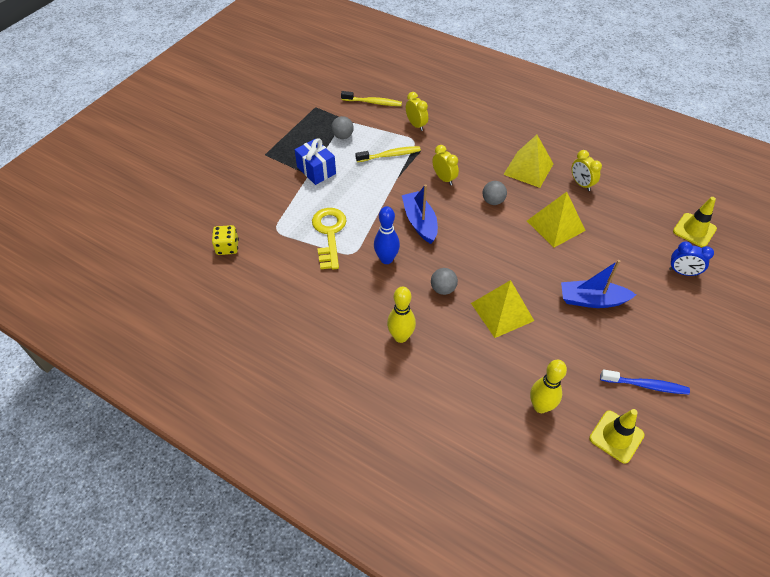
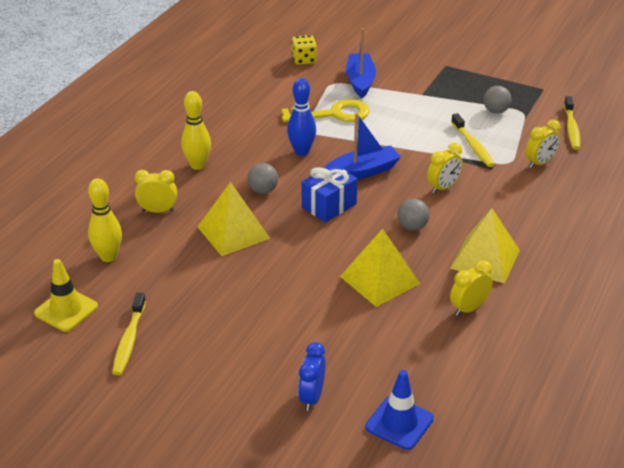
camera: 85 degrees right, 15 degrees down
blue gift [295,138,336,185] -> blue gift moved to [302,164,357,223]
blue boat [561,260,636,308] -> blue boat moved to [346,28,376,98]
blue toothbrush [600,370,690,394] -> yellow toothbrush [112,293,146,375]
yellow traffic cone [673,197,717,247] -> blue traffic cone [365,370,434,450]
none -> yellow clock [135,170,177,213]

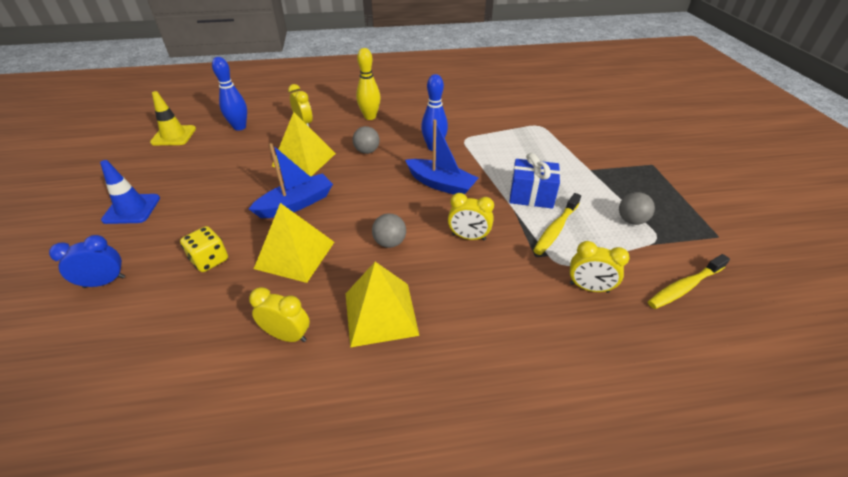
camera: 55 degrees right, 5 degrees up
yellow bowling pin [88,178,122,262] -> blue bowling pin [212,57,247,131]
yellow toothbrush [112,293,146,375] -> none
yellow key [282,99,370,122] -> none
yellow dice [291,35,317,65] -> yellow dice moved to [180,226,228,272]
blue gift [302,164,357,223] -> blue gift moved to [510,153,560,209]
blue boat [346,28,376,98] -> blue boat moved to [249,143,333,218]
blue traffic cone [365,370,434,450] -> blue traffic cone moved to [100,160,160,224]

